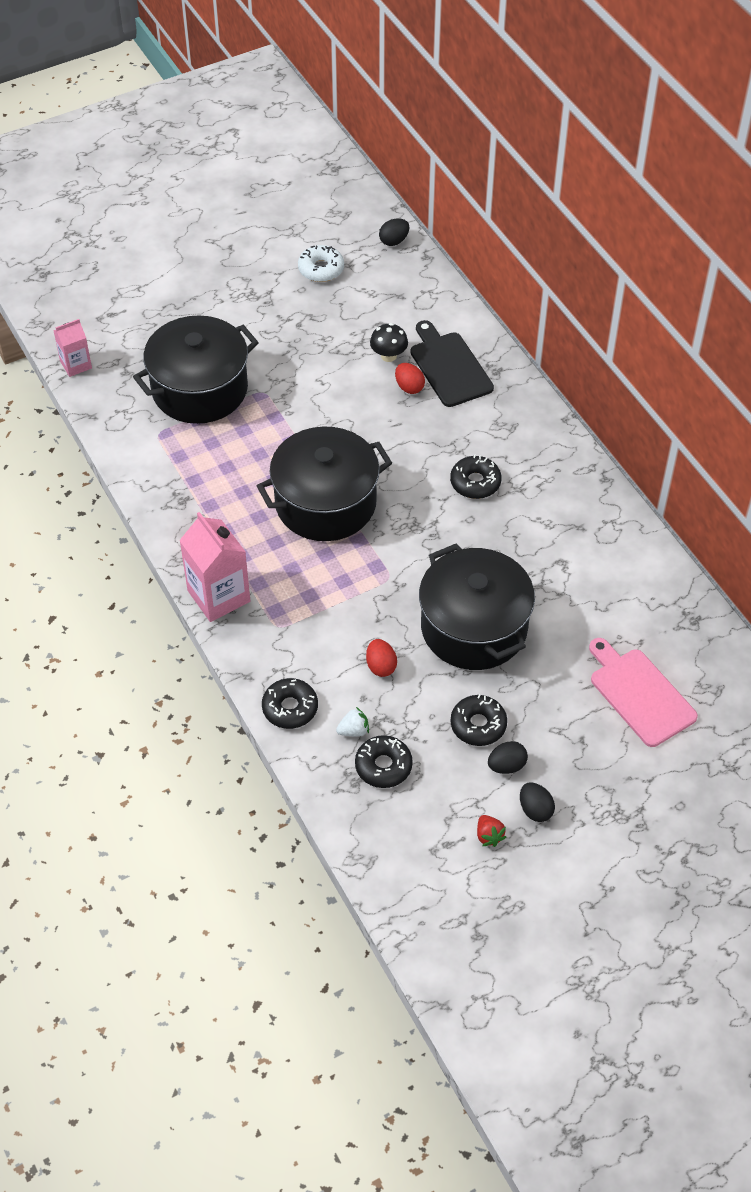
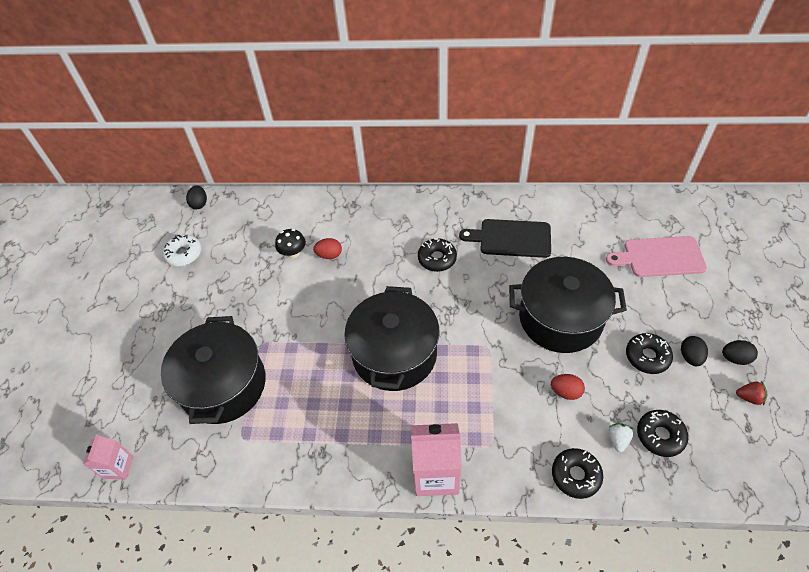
camera: 55 degrees left, 0 degrees up
black cutting board [410,320,494,407] -> black cutting board moved to [459,219,551,258]

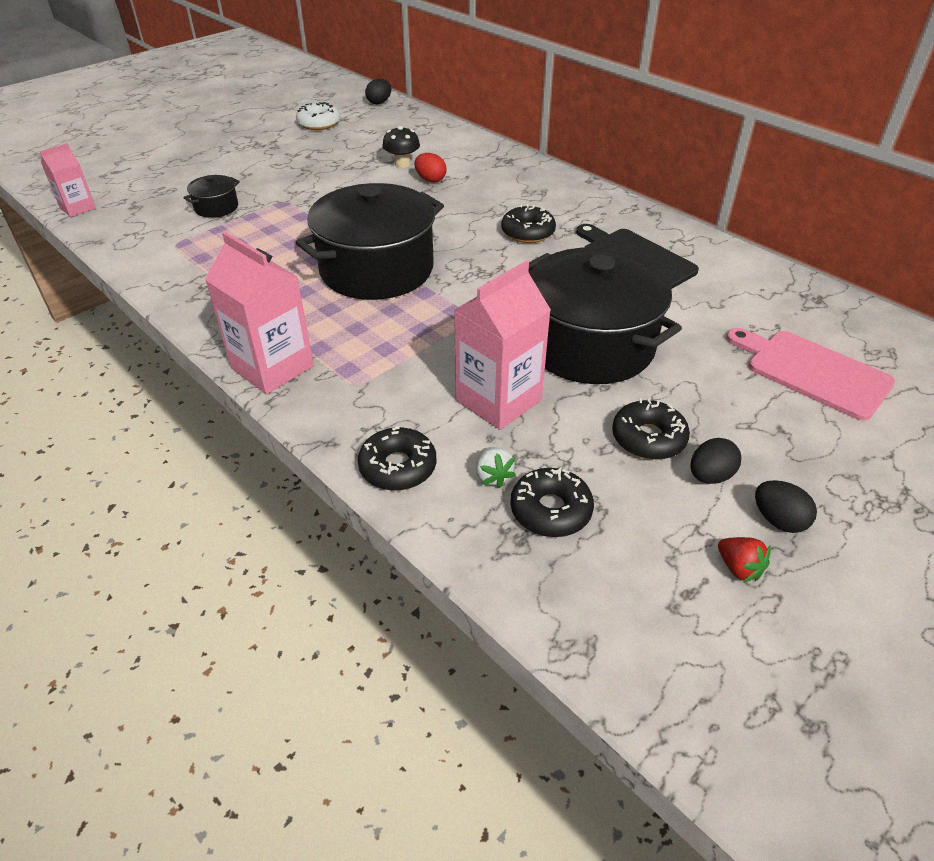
camera: 40 degrees right, 10 degrees down
black pot [161,316,266,424] -> black pot [184,175,240,218], size x0.43
red egg [551,374,585,400] -> pink carton [454,261,551,430]
white strawberry [608,423,634,452] -> white strawberry turned 105 degrees clockwise [476,447,516,488]

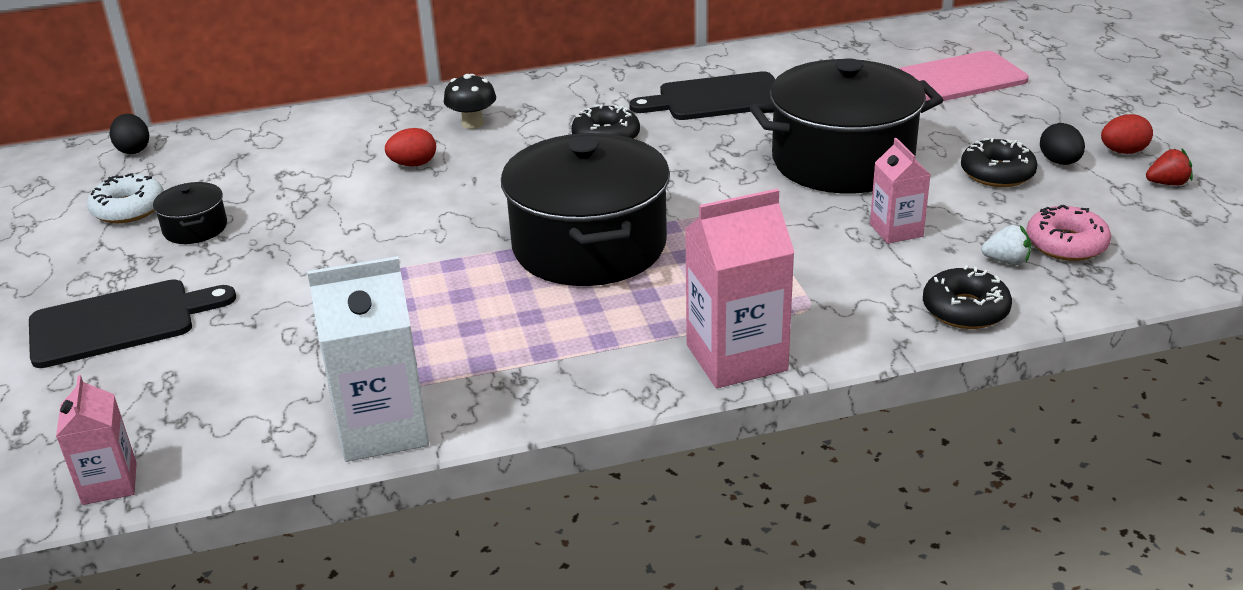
camera: 60 degrees left, 10 degrees down
black pot [184,175,240,218] -> black pot moved to [153,182,227,244]
black mushroom [382,126,420,168] -> black mushroom moved to [444,74,496,129]
pink carton [454,261,551,430] -> pink carton [870,138,931,244], size x0.58
black donut [510,467,594,537] -> pink donut [1026,205,1111,261]
black egg [755,480,817,533] -> red egg [1101,114,1153,154]
none -> black cutting board [29,279,236,368]
none -> white carton [307,256,429,462]

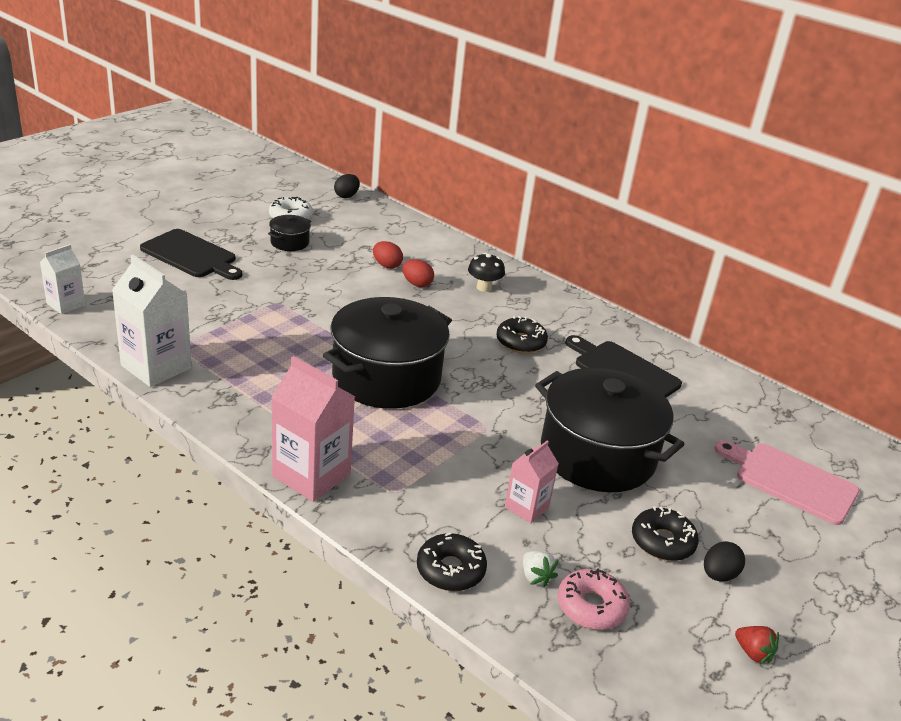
camera: 50 degrees right, 0 degrees up
pink carton [56,375,137,505] -> white carton [40,244,85,314]
red egg [1101,114,1153,154] -> red egg moved to [373,241,403,269]

